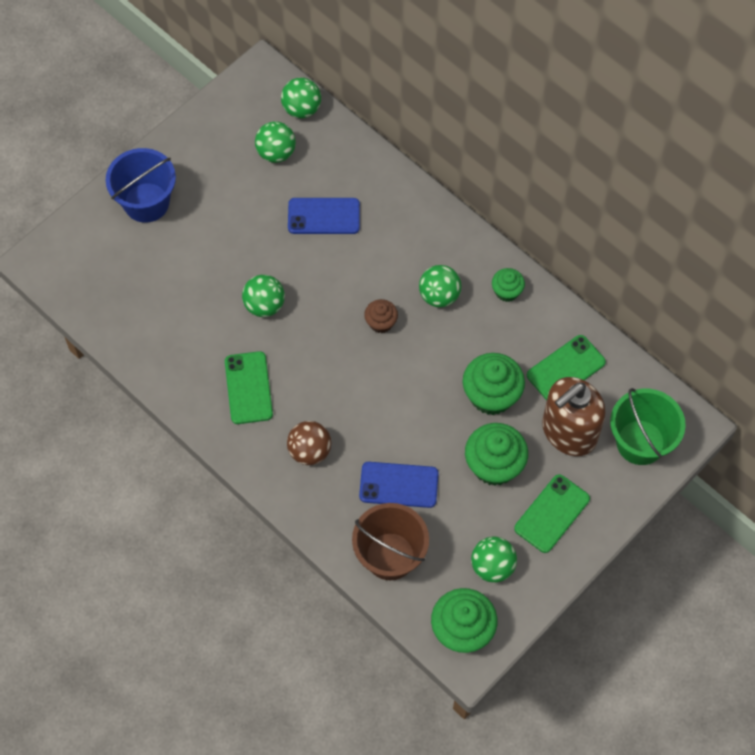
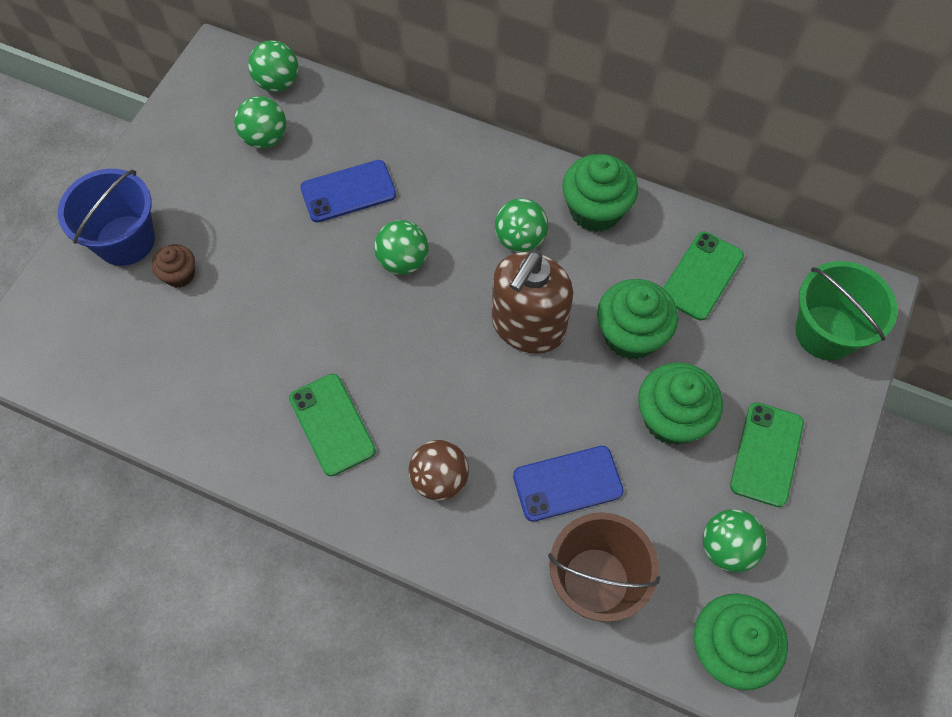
camera: 20 degrees left, 0 degrees up
green ball [242,275,285,317] -> green ball moved to [374,220,429,275]
brown cupcake [364,299,398,333] -> brown cupcake moved to [152,244,195,288]
green cupcake [492,268,525,302] -> green cupcake [562,154,638,232], size x1.81
brown soap dispenser [542,377,606,456] -> brown soap dispenser moved to [492,251,573,354]

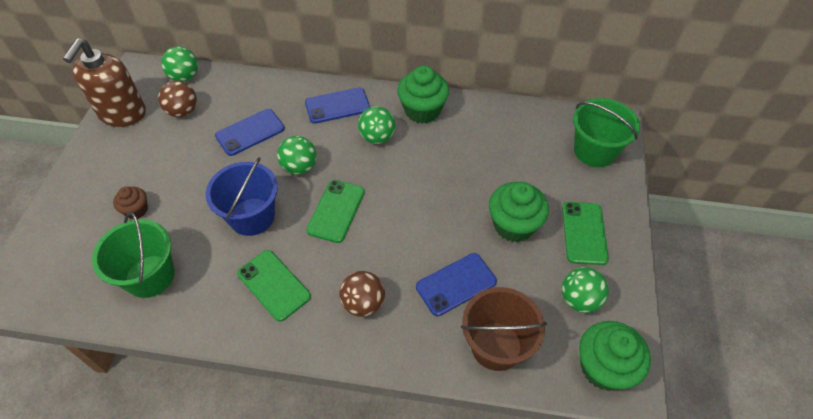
camera: 15 degrees left, 10 degrees down
blue bucket [58,169,155,266] -> blue bucket moved to [206,157,278,236]
green ball [234,96,286,149] -> brown ball [158,80,197,117]
brown soap dispenser [492,251,573,354] -> brown soap dispenser moved to [63,38,146,127]
green cupcake [597,279,678,360] -> none
green phone [663,231,744,320] -> green phone moved to [306,180,365,243]
none -> green bucket [92,211,175,298]
none -> blue phone [305,87,370,124]

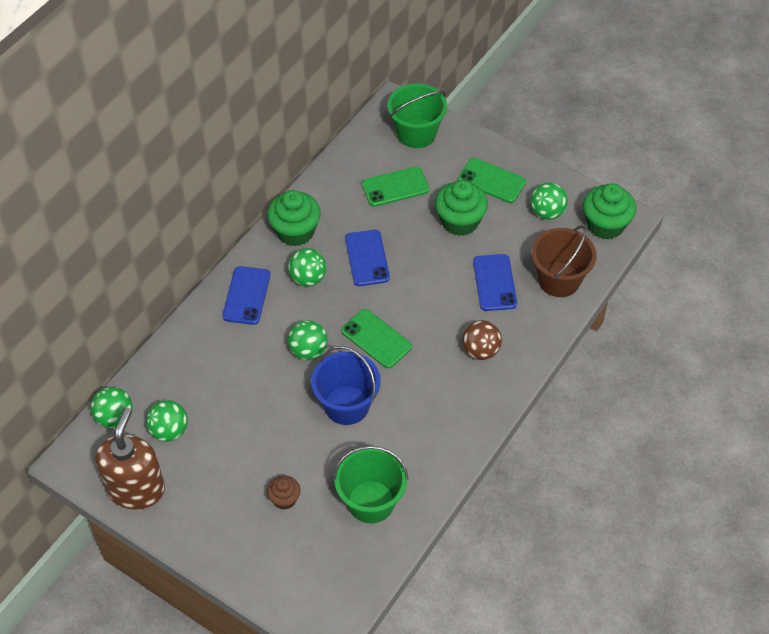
camera: 65 degrees left, 0 degrees up
brown soap dispenser [63,38,146,127] -> brown soap dispenser turned 120 degrees counterclockwise [95,408,165,510]
brown ball [158,80,197,117] -> green ball [146,400,188,442]
blue phone [215,109,285,156] -> blue phone moved to [345,230,390,286]
green phone [237,250,311,322] -> green phone moved to [362,167,430,207]

